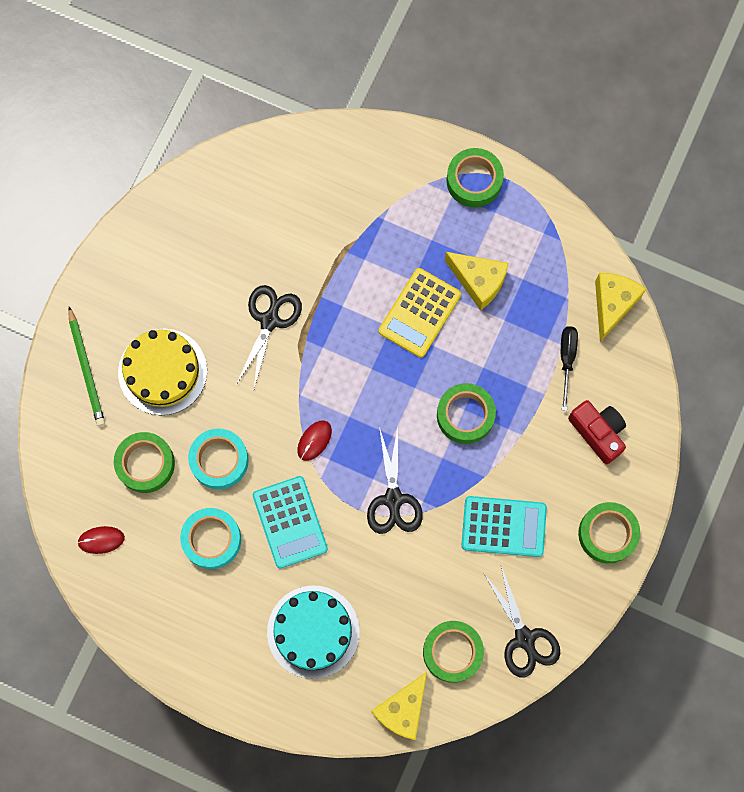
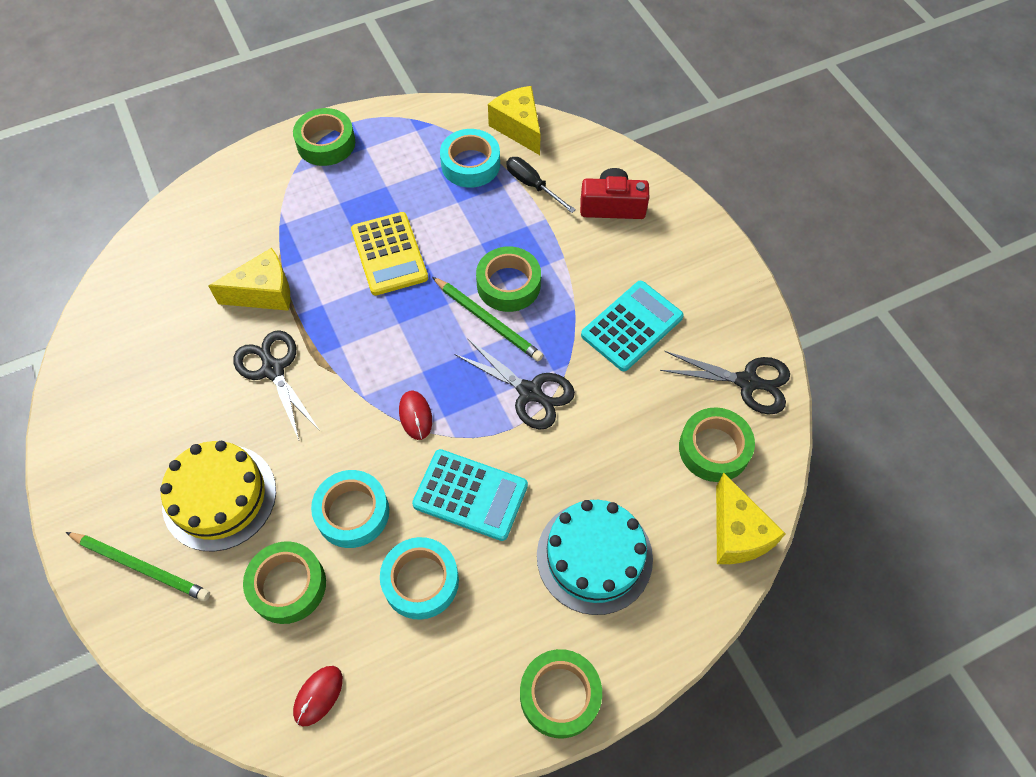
camera: 50 degrees left, 15 degrees down
yellow cheese [444,252,509,311] -> yellow cheese moved to [208,248,290,311]
green tape [578,502,640,564] -> green tape moved to [520,649,602,738]
none -> green pencil [432,277,543,361]
none -> turquoise tape [440,129,500,188]

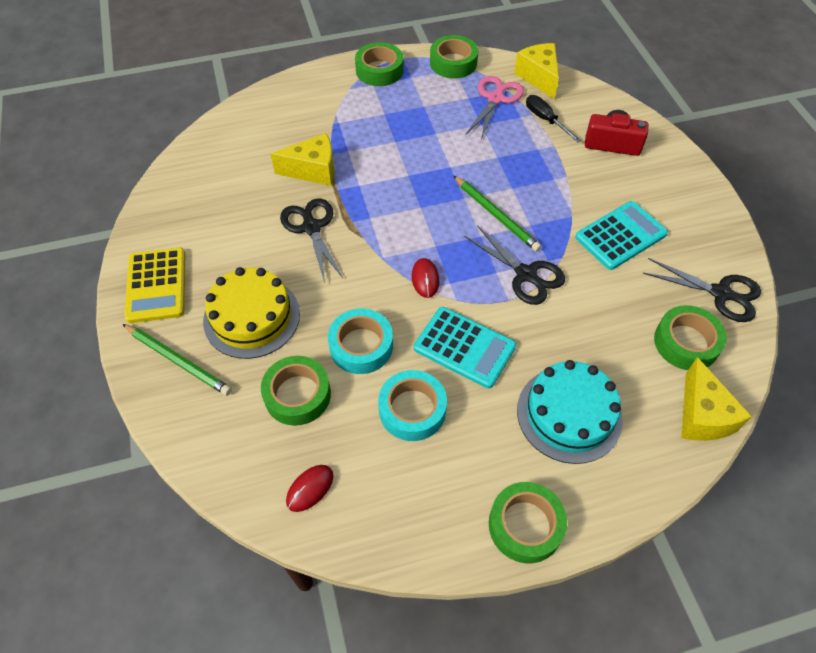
camera: 10 degrees right, 5 degrees down
yellow calculator [351,212,428,296] -> yellow calculator moved to [124,247,185,323]
turquoise tape [440,129,500,188] -> pink scissors [466,76,524,140]
green tape [476,247,541,312] -> green tape moved to [430,35,478,78]

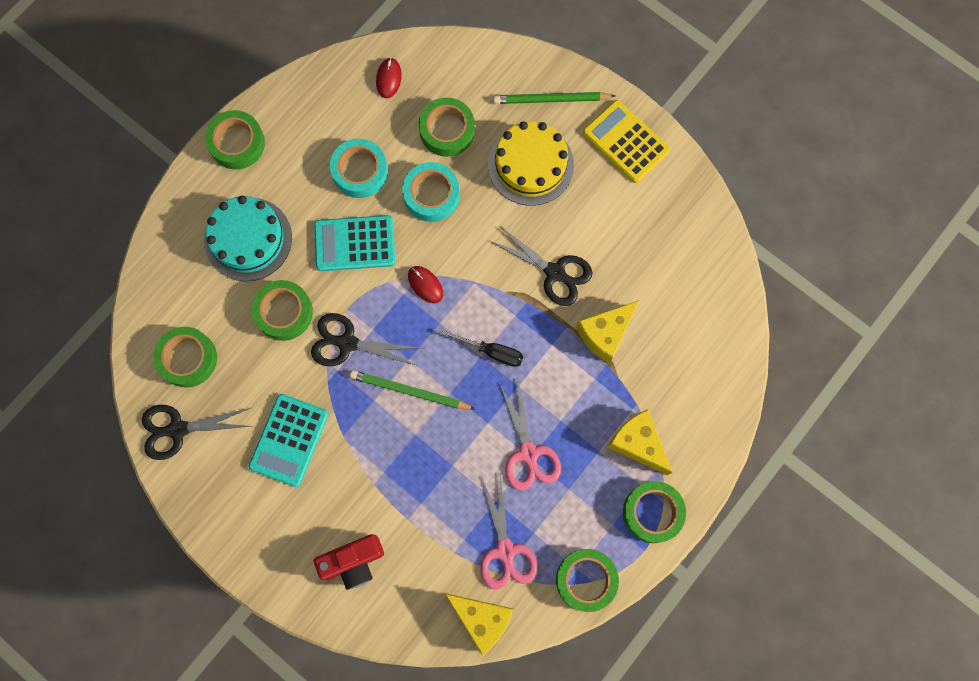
camera: 145 degrees right, 20 degrees up
black screwdriver [526,95,581,143] -> black screwdriver moved to [440,329,524,367]
yellow cheese [681,357,752,441] -> yellow cheese moved to [607,409,673,475]
none -> green tape [252,280,313,341]
none -> pink scissors [500,381,561,491]

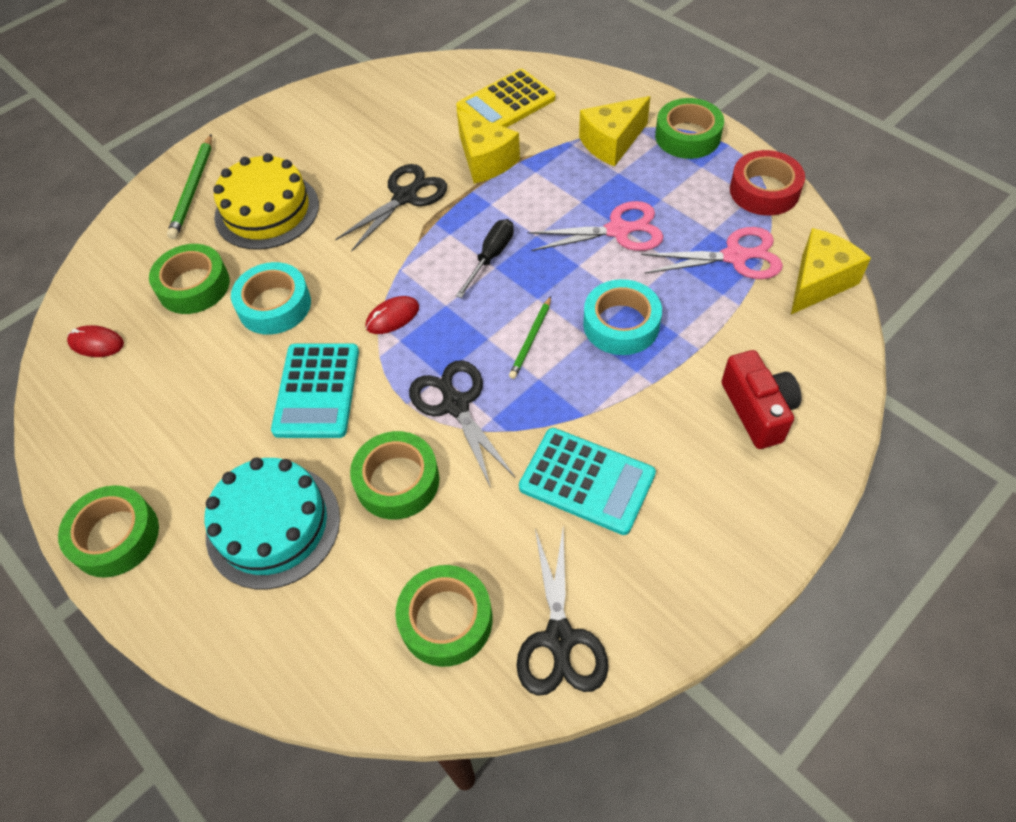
camera: 80 degrees left, 20 degrees down
black scissors [311,313,419,366] -> black scissors turned 135 degrees clockwise [409,360,516,488]
turquoise tape [330,139,388,198] -> turquoise tape moved to [583,279,662,355]
green pencil [350,370,475,410] -> green pencil [509,296,551,379], size x0.64
green tape [556,549,619,612] -> red tape [730,150,805,216]
yellow calculator [583,100,670,183] -> yellow calculator moved to [456,69,556,128]

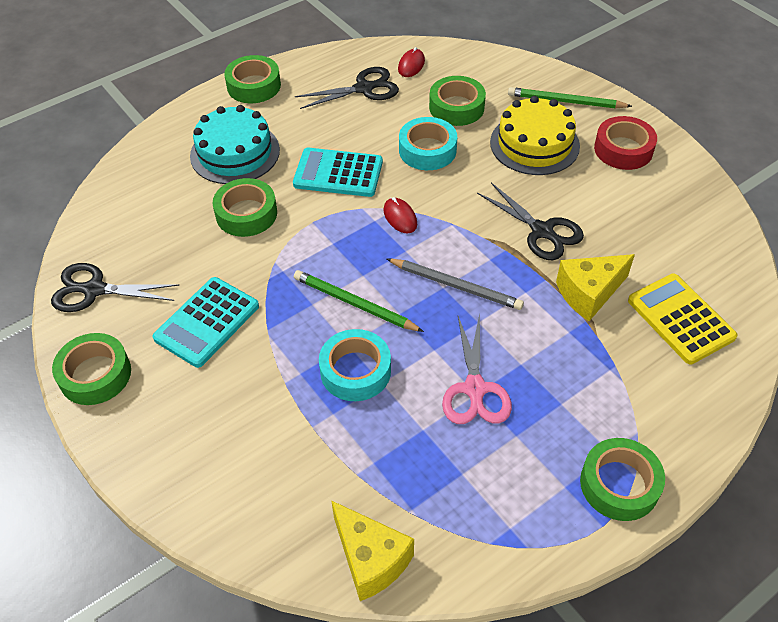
camera: 95 degrees right, 5 degrees down
green tape [395,565,493,667] -> green tape moved to [52,333,131,405]
black scissors [409,360,516,488] -> black scissors moved to [295,67,399,109]
black screwdriver [456,219,514,298] -> grey pencil [387,259,524,310]
green pencil [509,296,551,379] -> green pencil [294,270,424,332], size x1.57
yellow cheese [579,96,651,167] -> none
pink scissors [641,227,783,279] -> none
red camera [722,350,802,449] -> none
red tape [730,150,805,216] -> red tape moved to [594,116,657,170]

